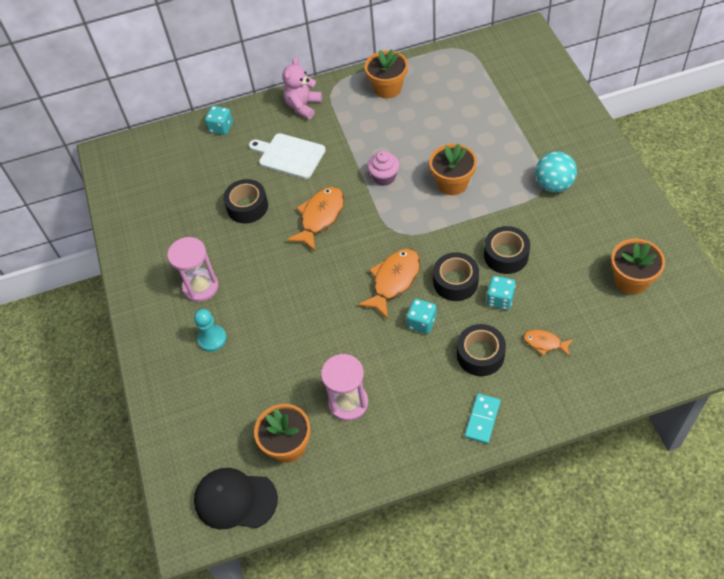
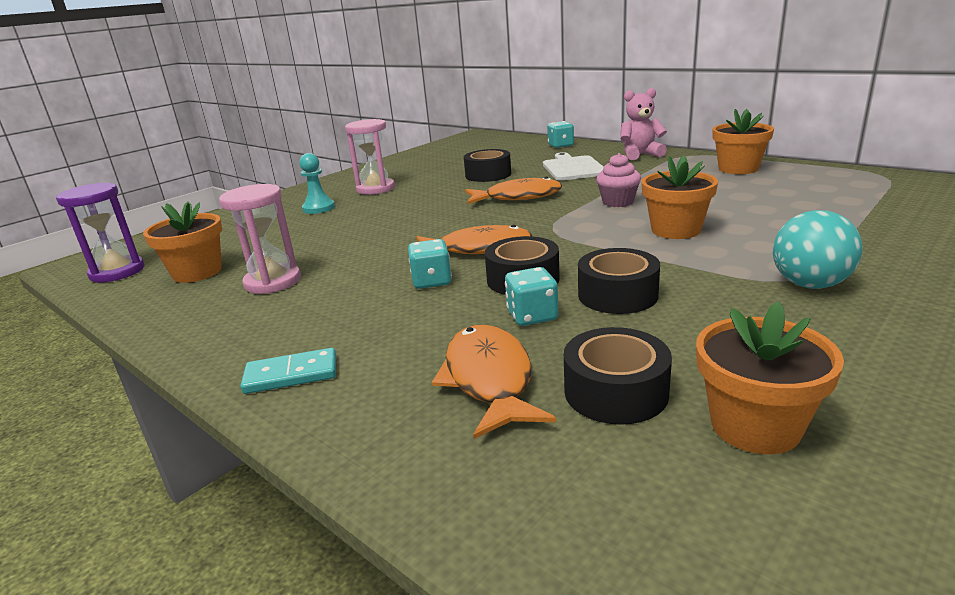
camera: 55 degrees right, 30 degrees down
black cap [194,468,278,529] -> purple hourglass [56,183,145,283]
black tape [457,324,506,376] -> black tape moved to [564,327,672,425]
orange fish [523,330,573,356] -> orange fish [432,325,556,439], size x1.80

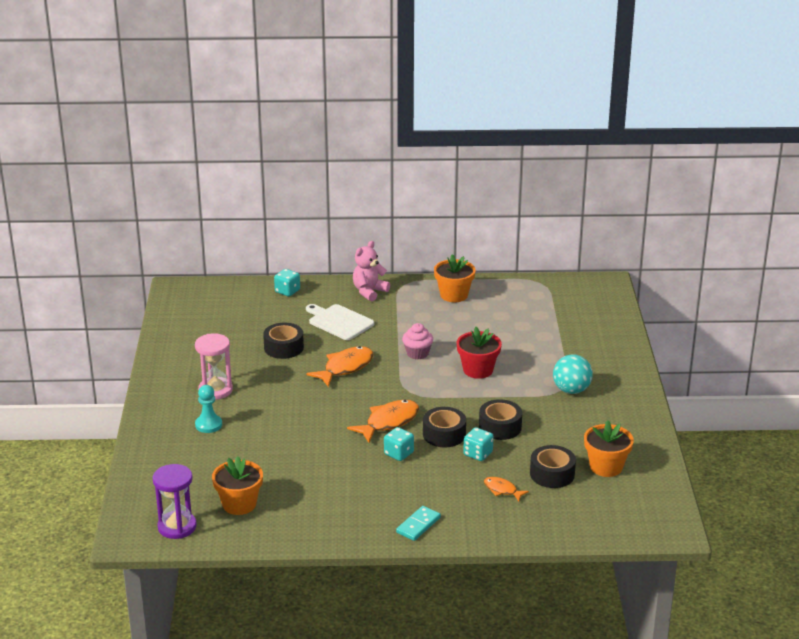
camera: 45 degrees left, 5 degrees up
pink hourglass [219,184,301,294] -> none
orange fish [432,325,556,439] -> orange fish [484,477,529,501], size x0.55
orange flower pot [641,156,718,239] -> red flower pot [457,327,502,379]

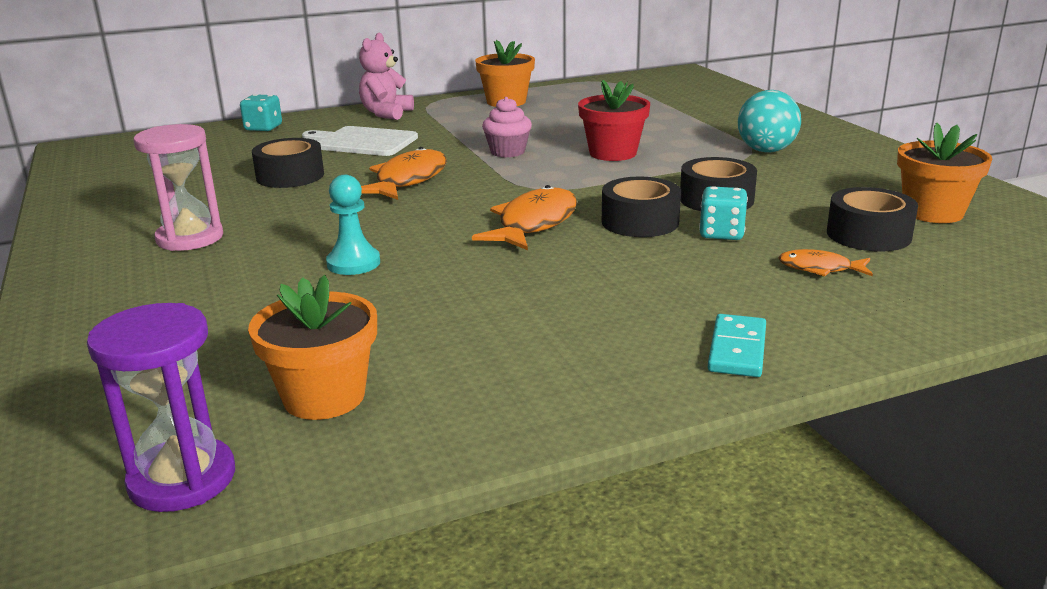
camera: 20 degrees left, 5 degrees down
turquoise pawn [195,385,222,433] -> turquoise pawn moved to [326,175,380,275]
turquoise dice [384,427,414,461] -> none

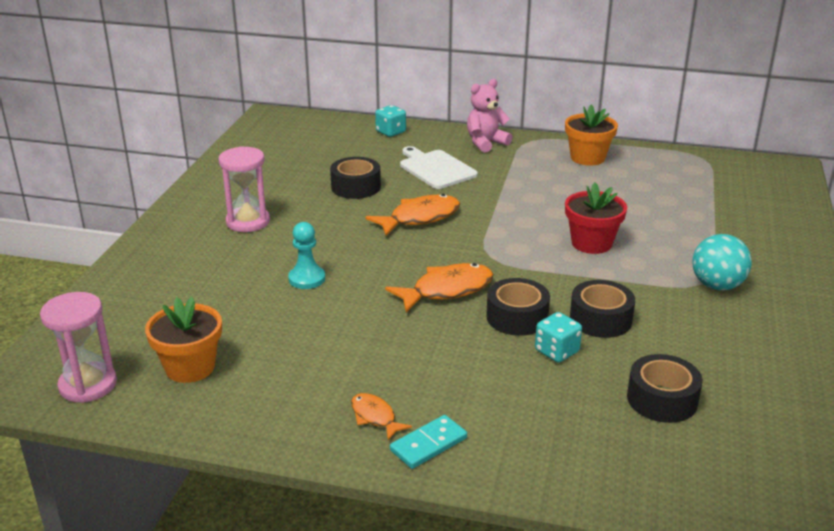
camera: 35 degrees right, 5 degrees up
purple hourglass [87,303,235,512] -> pink hourglass [40,292,117,403]
pink cupcake [482,97,532,158] -> none
orange fish [778,249,873,276] -> orange fish moved to [351,393,412,440]
orange flower pot [897,123,992,223] -> none

